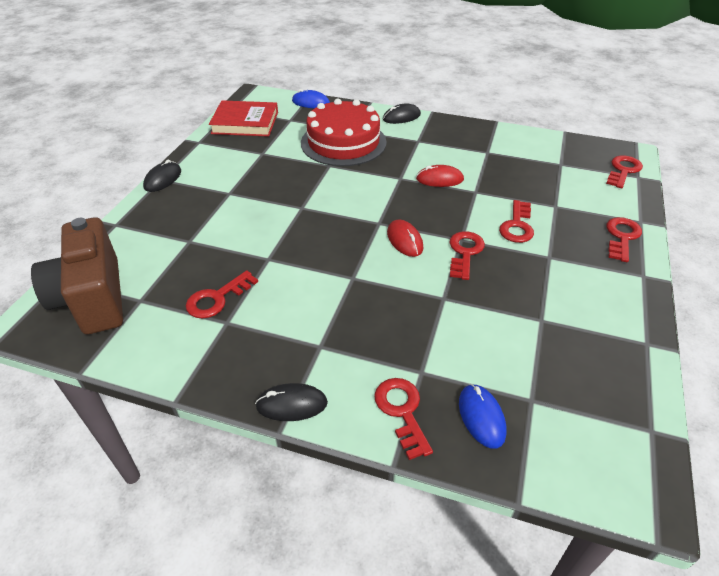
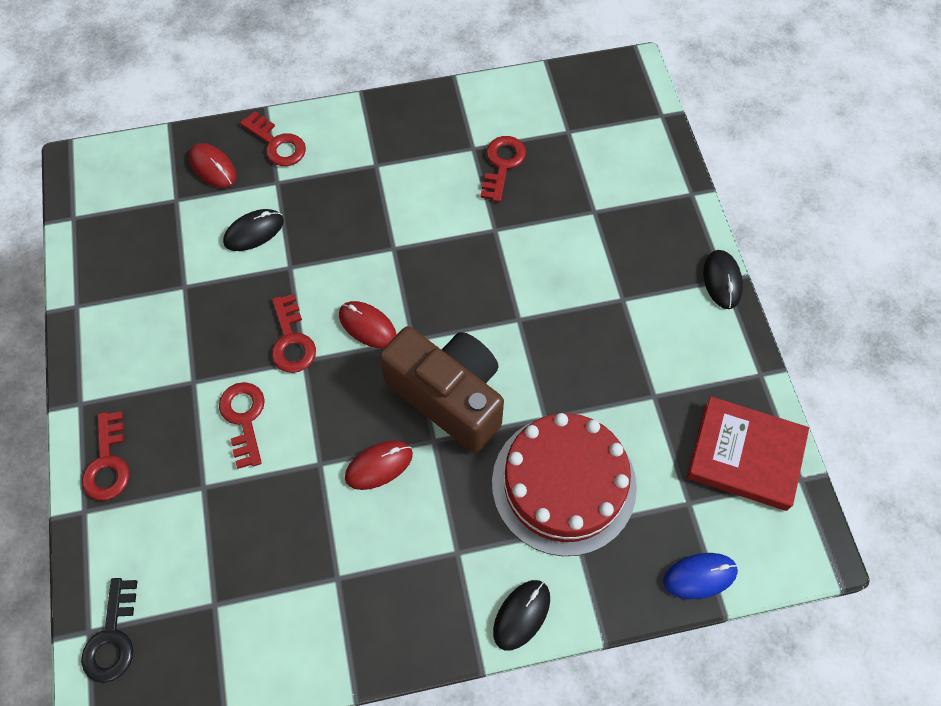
camera: 150 degrees right, 20 degrees up
brown camera [31,217,123,335] -> brown camera moved to [379,326,504,453]
red book [209,100,278,137] -> red book turned 45 degrees clockwise [687,396,809,511]
black mouse [255,383,328,421] -> black mouse moved to [223,209,284,251]
blue mouse [459,384,507,449] -> red mouse [189,143,236,188]
red key [606,155,643,188] -> black key [81,578,137,683]

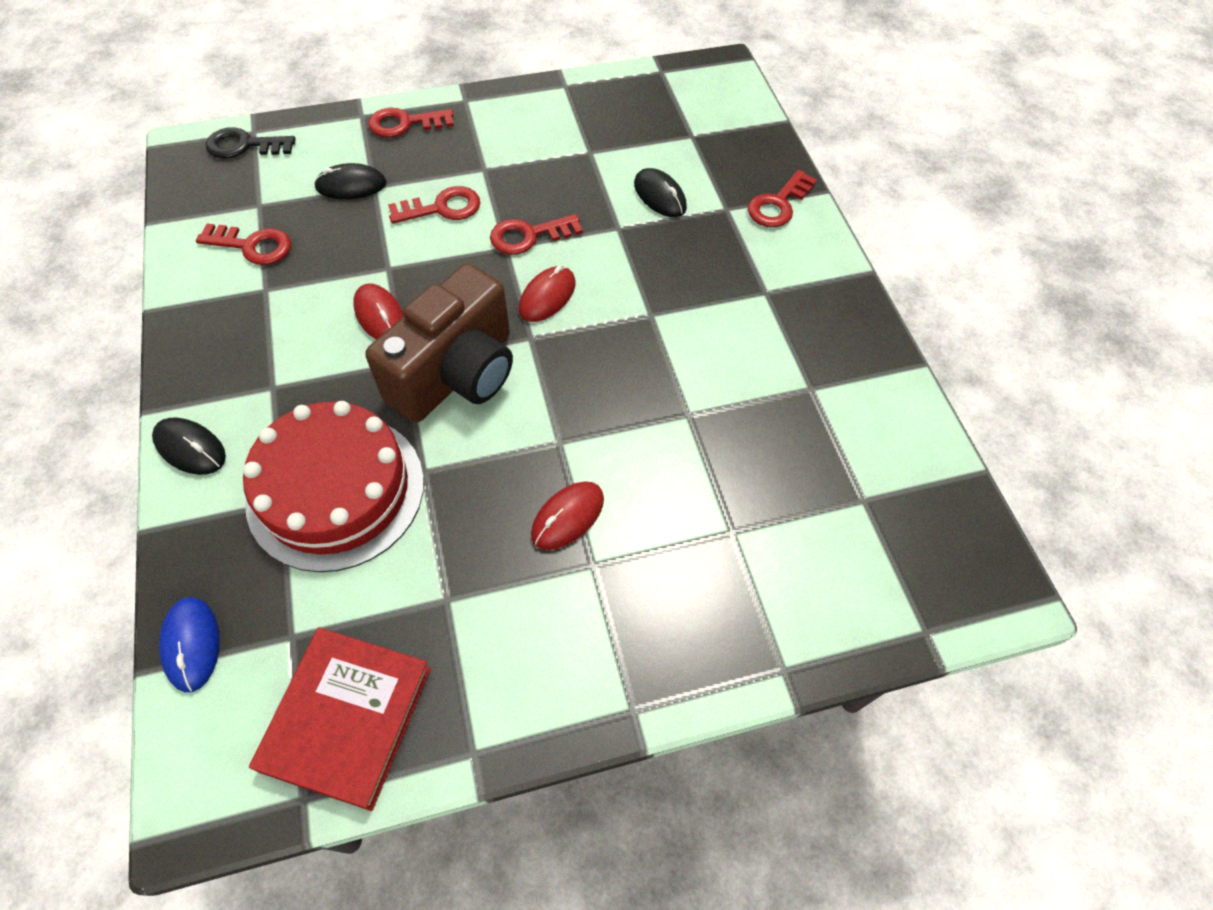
camera: 85 degrees right, 5 degrees down
red mouse [189,143,236,188] -> red mouse moved to [531,481,604,550]
red key [480,136,526,202] -> red key moved to [196,224,291,265]
black mouse [703,250,743,309] -> black mouse moved to [314,163,387,199]

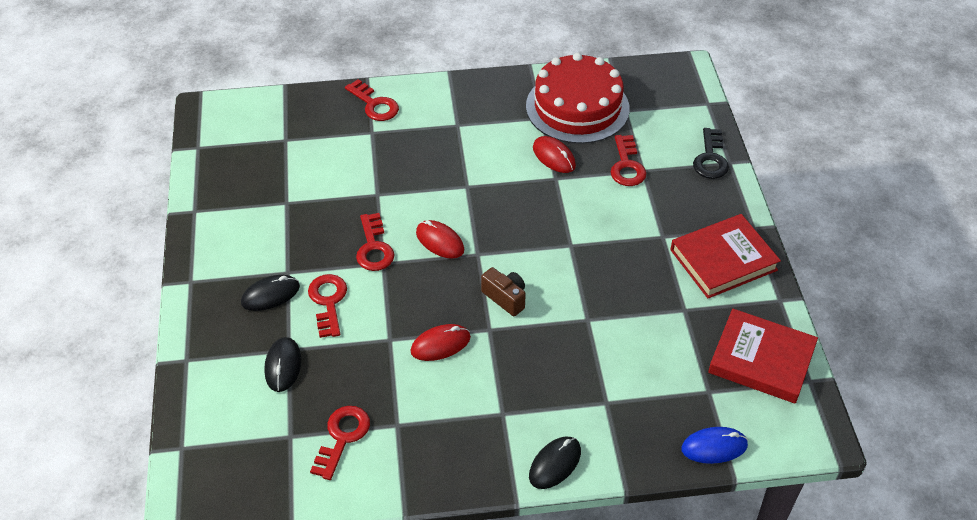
camera: 80 degrees left, 10 degrees down
black key [206,127,296,159] -> black key moved to [693,128,729,179]
red cake [243,401,424,572] -> red cake moved to [526,53,630,144]
brown camera [365,263,513,422] -> brown camera [481,267,526,316], size x0.44
red key [368,108,454,138] -> red key moved to [611,135,647,186]
red mouse [531,481,604,550] -> red mouse moved to [533,136,576,173]
black mouse [634,168,687,217] -> black mouse moved to [241,275,300,311]
none -> red book [671,214,781,299]

